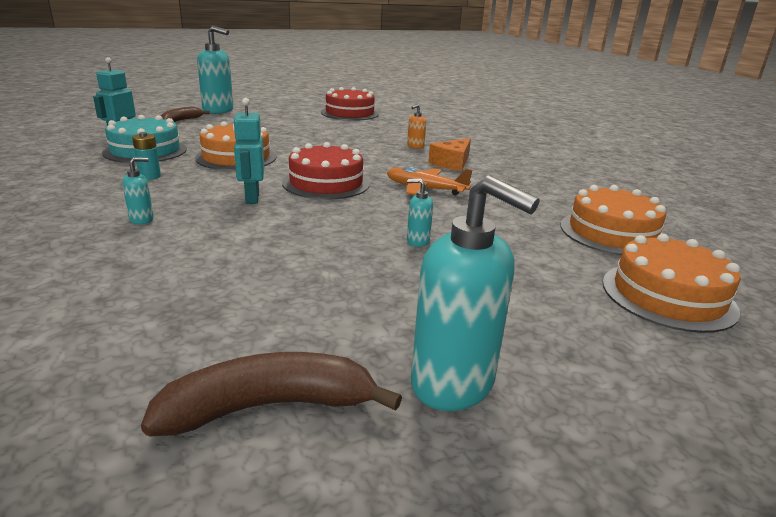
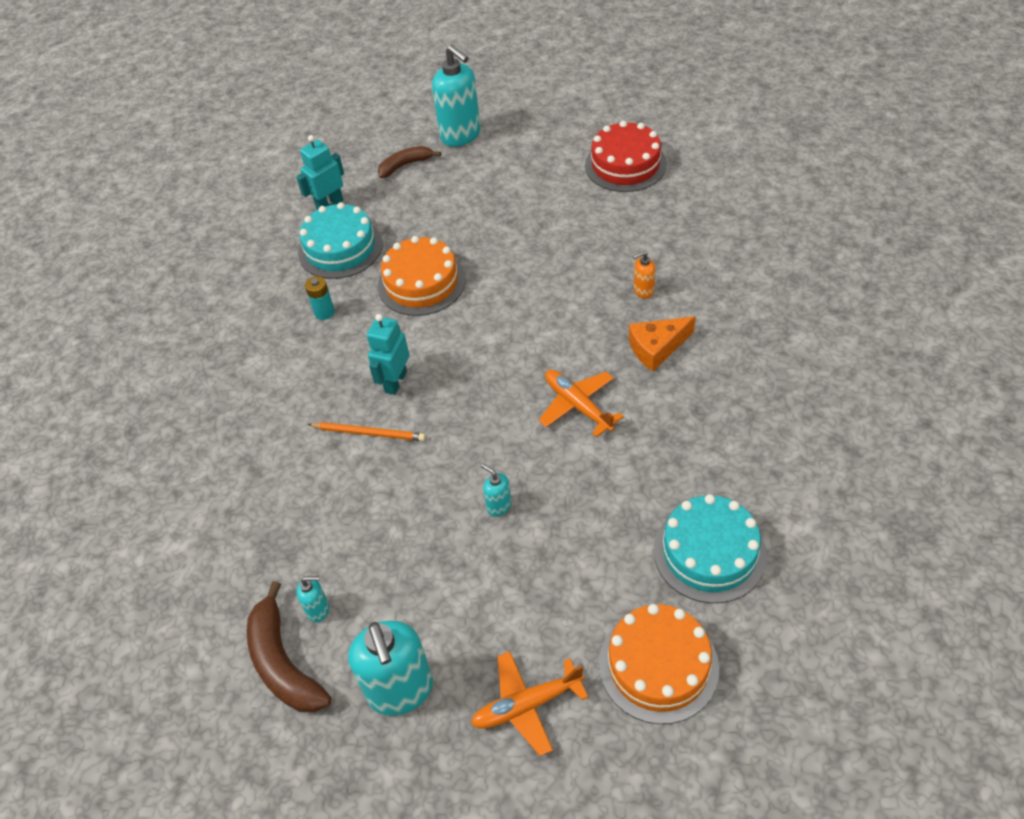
camera: 35 degrees right, 25 degrees up
turquoise soap dispenser [122,157,154,224] -> turquoise soap dispenser moved to [296,576,329,622]
brown banana [141,352,402,436] -> brown banana turned 135 degrees counterclockwise [247,581,331,712]
red cake [282,142,370,199] -> none
orange cake [561,185,666,255] -> turquoise cake [654,494,767,603]
none -> orange pencil [307,422,426,441]
none -> orange plane [471,651,588,756]

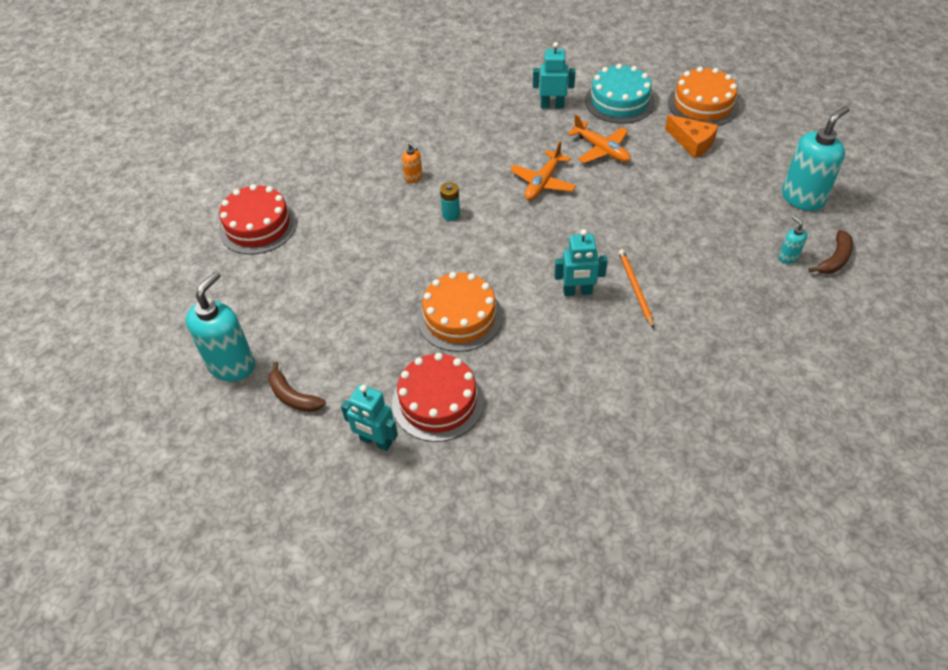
camera: 115 degrees left, 0 degrees up
brown banana [247,581,331,712] -> brown banana [808,230,853,274], size x0.65
turquoise cake [298,202,383,279] -> red cake [392,353,484,442]
turquoise battery [305,276,335,320] -> turquoise battery moved to [440,182,460,221]
orange plane [471,651,588,756] -> orange plane moved to [567,114,631,163]
turquoise soap dispenser [481,464,512,517] -> none
orange cheese [629,316,696,371] -> orange cheese moved to [665,115,718,158]
none -> turquoise robot [533,42,575,108]

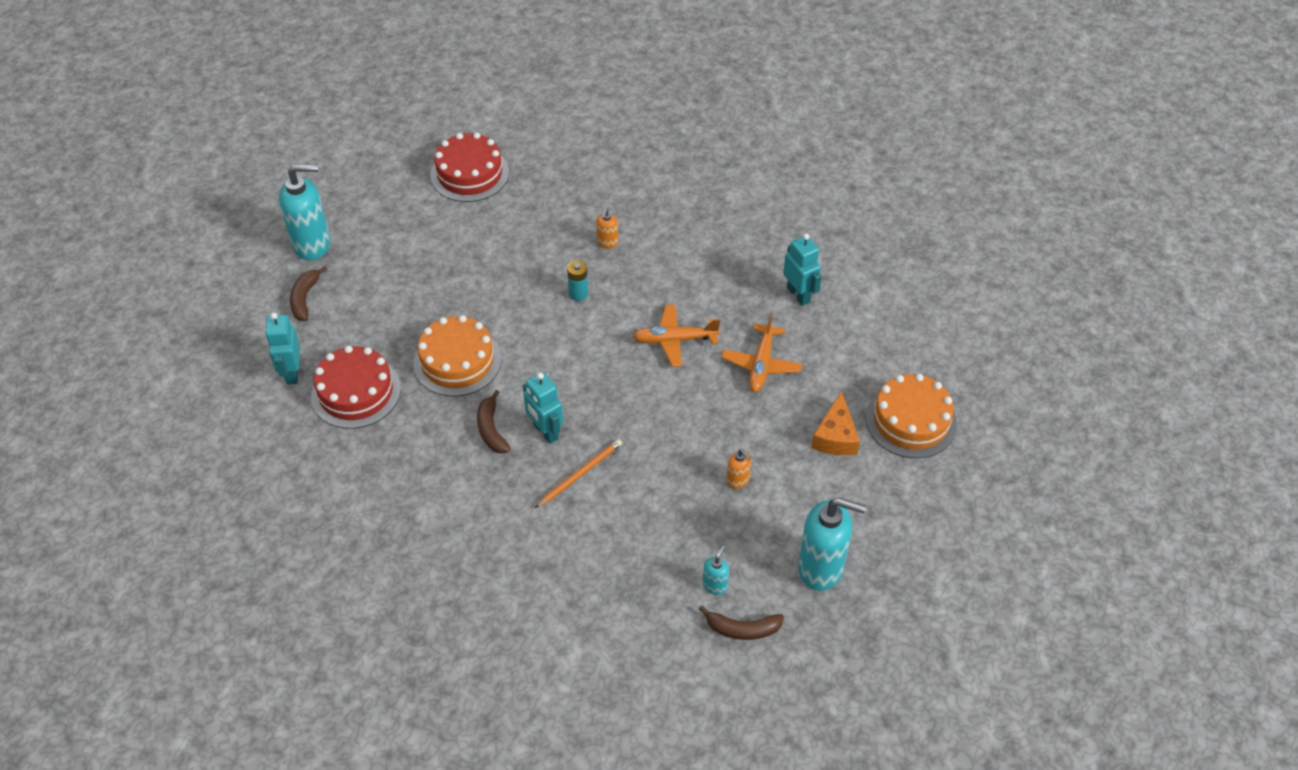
camera: 55 degrees right, 0 degrees up
turquoise cake [585,64,655,124] -> none
none -> brown banana [477,390,511,454]
none -> orange soap dispenser [727,449,751,489]

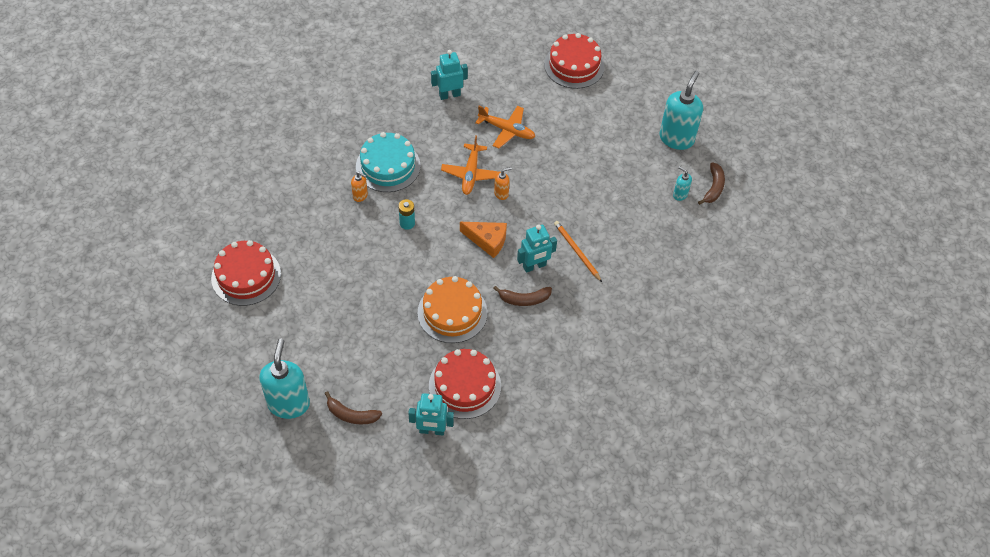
camera: 80 degrees left, 5 degrees up
orange soap dispenser [727,449,751,489] -> orange soap dispenser moved to [494,167,512,200]
orange cheese [811,391,860,455] -> orange cheese moved to [460,222,507,258]
orange cake [866,374,957,458] -> red cake [544,33,605,89]
none -> turquoise cake [356,132,421,192]

